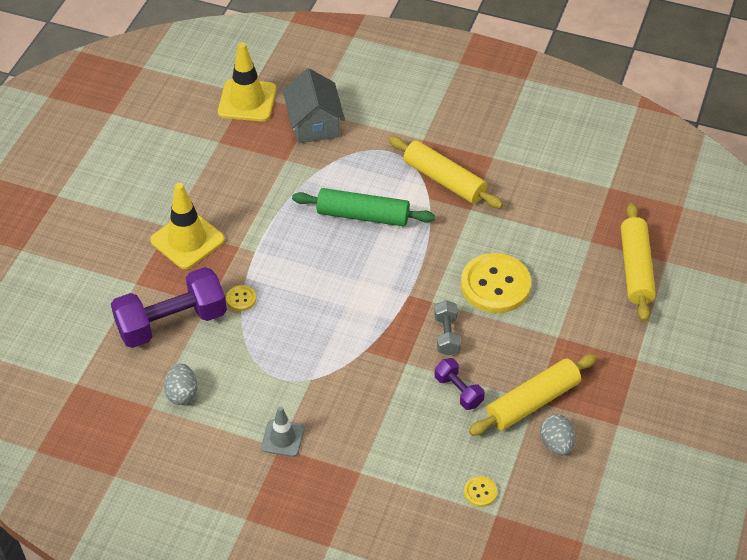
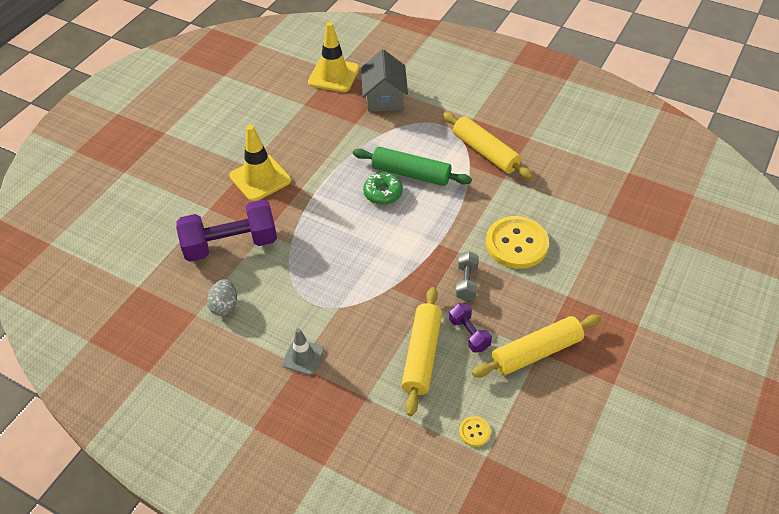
camera: 10 degrees right, 0 degrees up
yellow button [226,285,256,311] -> none
grey egg [540,414,575,455] -> none
yellow rolling pin [621,203,656,322] -> yellow rolling pin moved to [401,287,442,416]
none -> green donut [363,173,403,205]

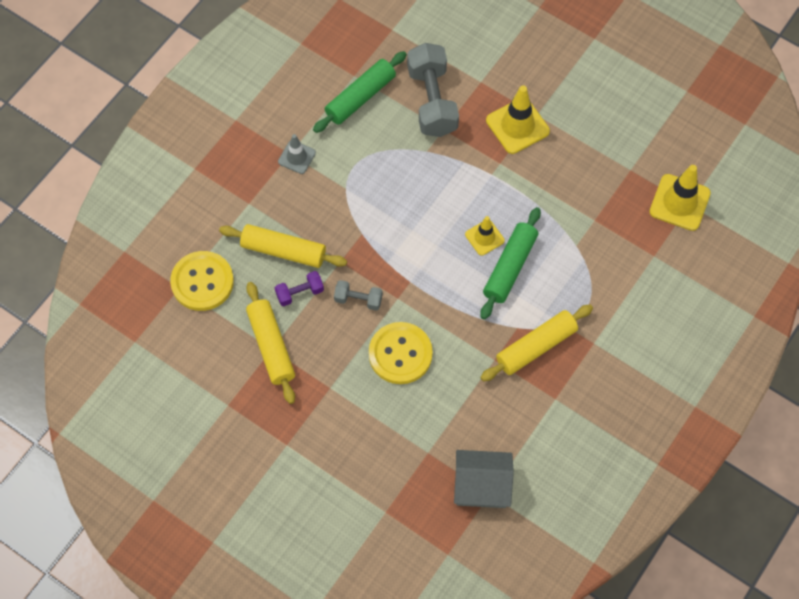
camera: 95 degrees right, 15 degrees up
purple dumbbell [176,199,277,262] -> grey dumbbell [407,43,459,137]
grey egg [207,279,237,316] -> green rolling pin [313,51,407,133]
grey house [361,49,408,112] -> grey house moved to [454,450,514,508]
green donut [363,173,403,205] -> yellow traffic cone [465,216,505,256]
yellow button [459,416,491,447] -> yellow button [170,251,234,311], size x2.35

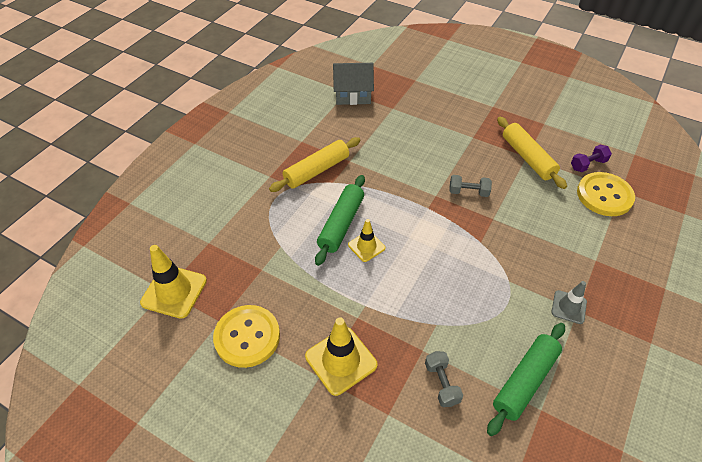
camera: 175 degrees right, 15 degrees down
yellow rolling pin [219,224,347,268] -> none
purple dumbbell [275,271,324,306] -> purple dumbbell moved to [571,145,612,172]
yellow button [369,322,433,384] -> yellow button moved to [213,305,280,368]
grey dumbbell [407,43,459,137] -> grey dumbbell [425,351,463,407], size x0.49

